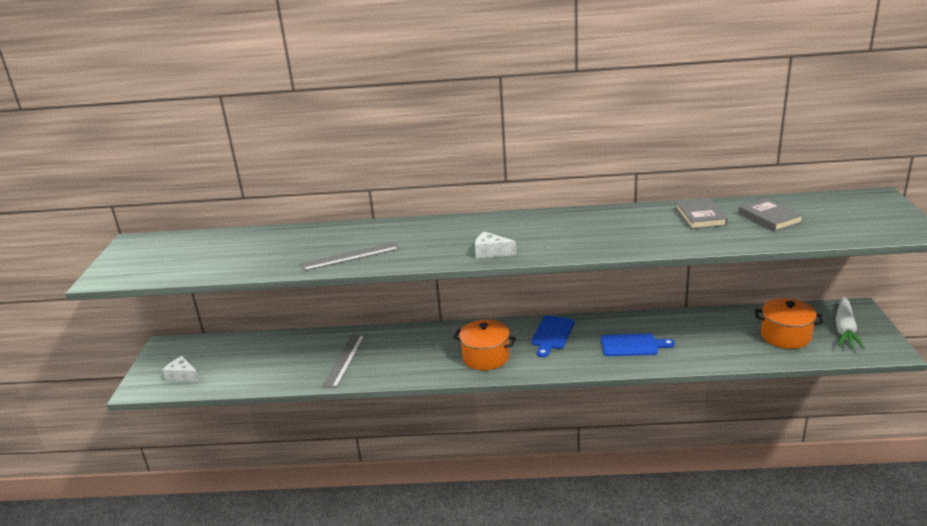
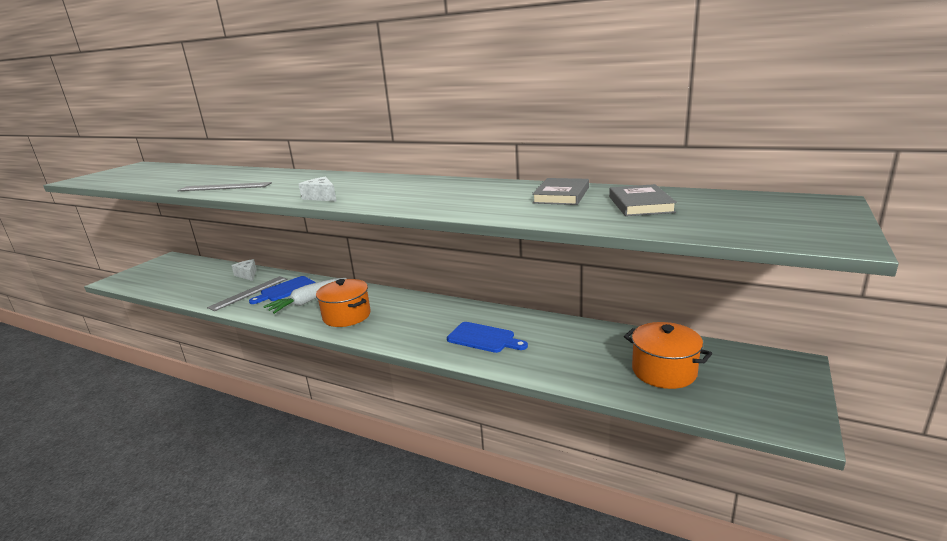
camera: 25 degrees right, 5 degrees down
white cheese [162,356,200,382] -> white cheese moved to [231,259,257,281]
blue cutting board [531,315,574,357] -> blue cutting board moved to [249,276,316,304]
white carrot [836,297,864,349] -> white carrot moved to [263,278,347,314]

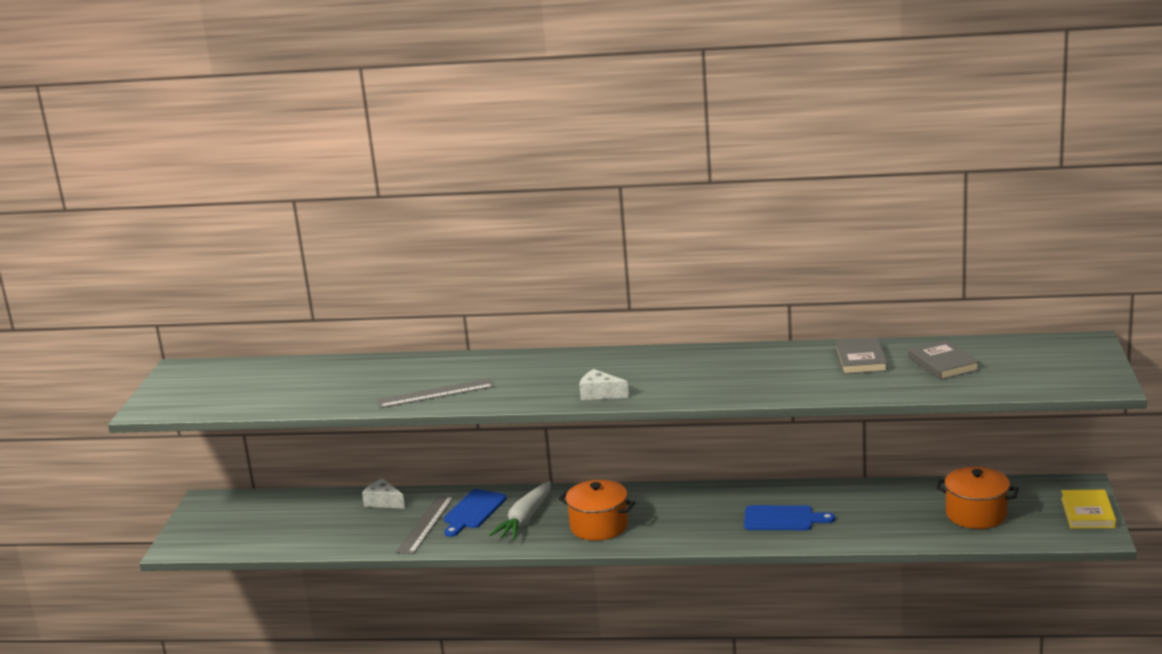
camera: 20 degrees left, 0 degrees up
none -> yellow book [1061,490,1116,528]

